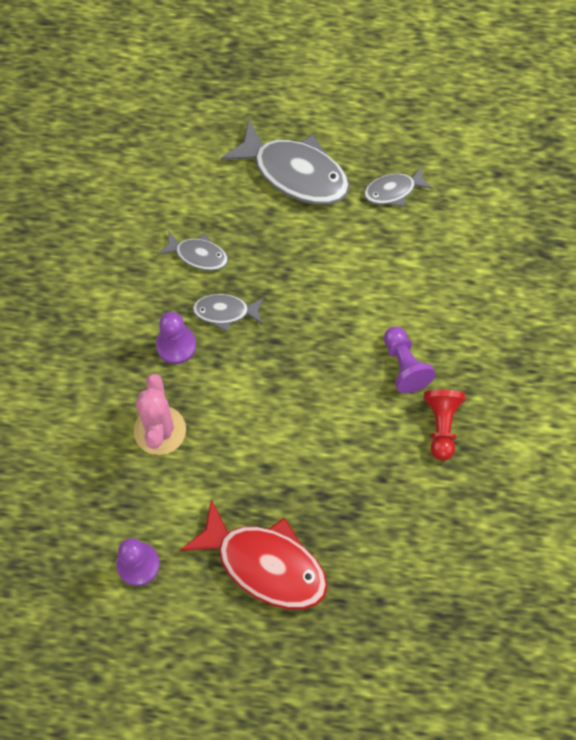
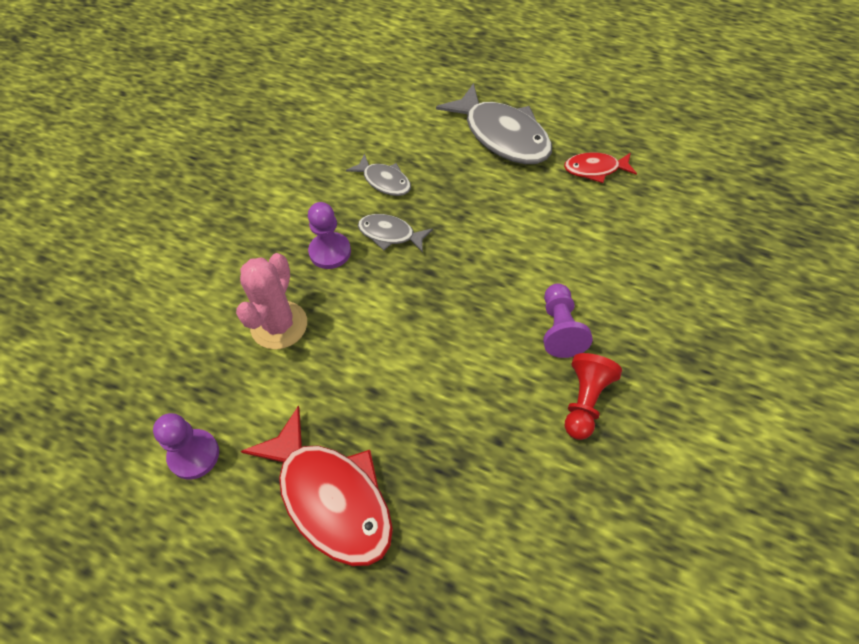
camera: 20 degrees right, 10 degrees down
grey fish [364,166,433,207] -> red fish [564,152,637,183]

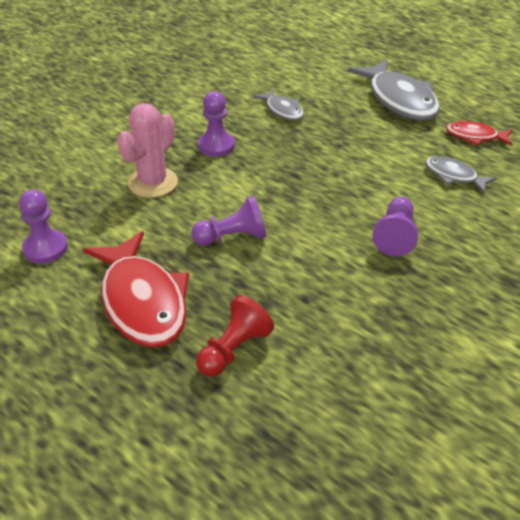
camera: 15 degrees right, 15 degrees down
grey fish [358,214,433,253] -> grey fish moved to [425,156,497,193]
red pawn [565,353,622,440] -> red pawn moved to [196,295,274,377]
none -> purple pawn [191,195,266,246]

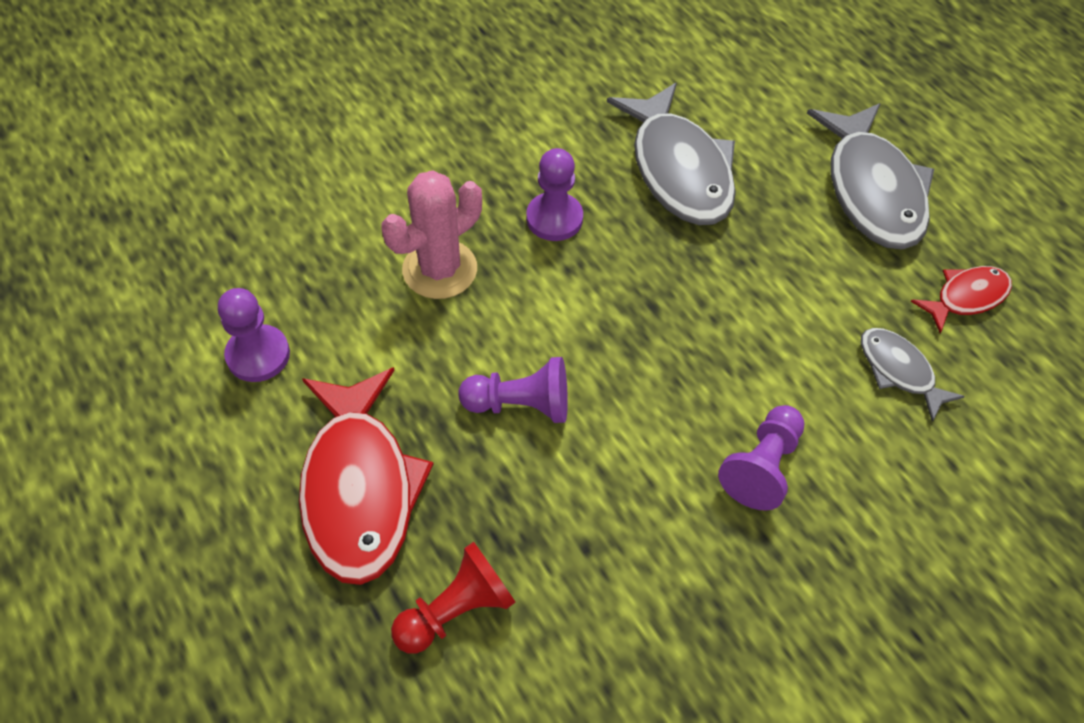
camera: 15 degrees right, 15 degrees up
grey fish [253,89,304,121] -> grey fish [607,83,736,225], size x1.92
red fish [446,121,513,146] -> red fish turned 120 degrees clockwise [911,266,1012,333]

